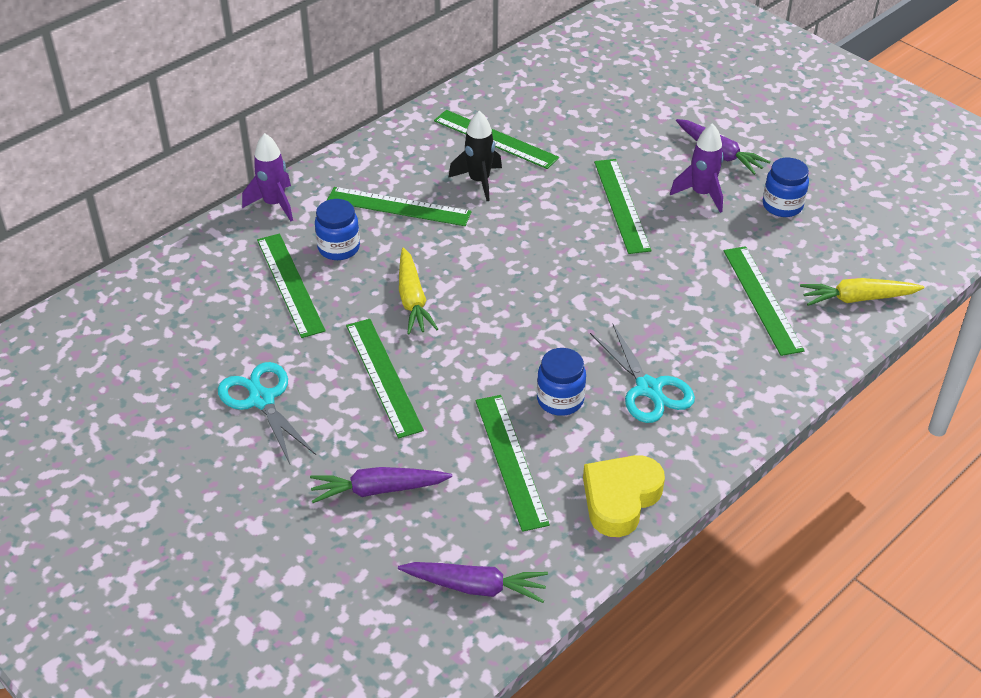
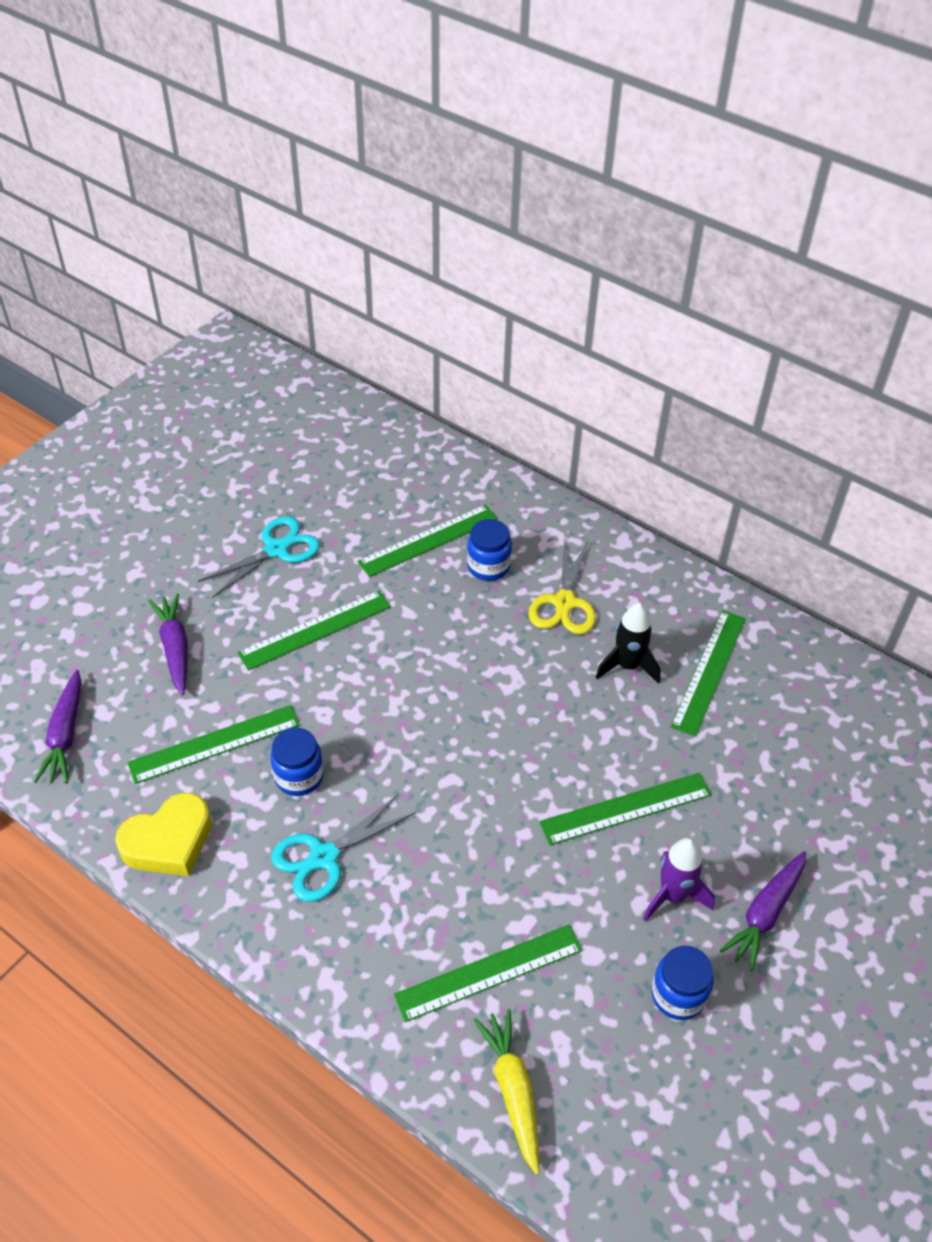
camera: 80 degrees right, 5 degrees up
purple rocket [242,133,293,221] -> none
green ruler [327,187,472,226] -> yellow scissors [528,537,596,634]
yellow carrot [399,248,438,334] -> none
yellow heart [583,455,665,537] -> yellow heart turned 120 degrees clockwise [115,793,212,876]

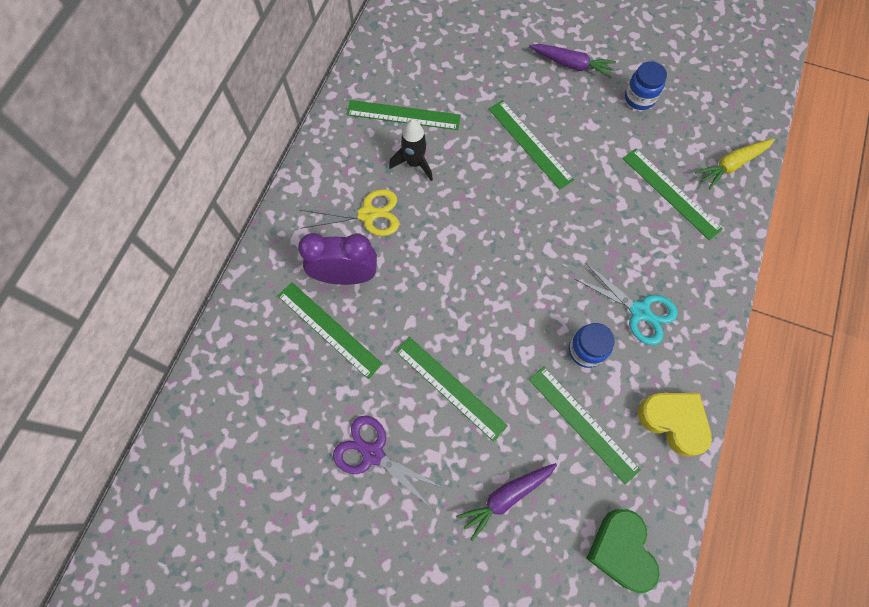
camera: 105 degrees left, 20 degrees up
purple carrot [34,670,81,783] -> green heart [586,509,660,593]
turquoise scissors [198,516,320,598] -> purple scissors [333,416,443,507]
blue jar [467,519,512,581] -> purple clock [298,233,377,285]
purple rocket [643,838,715,922] -> none

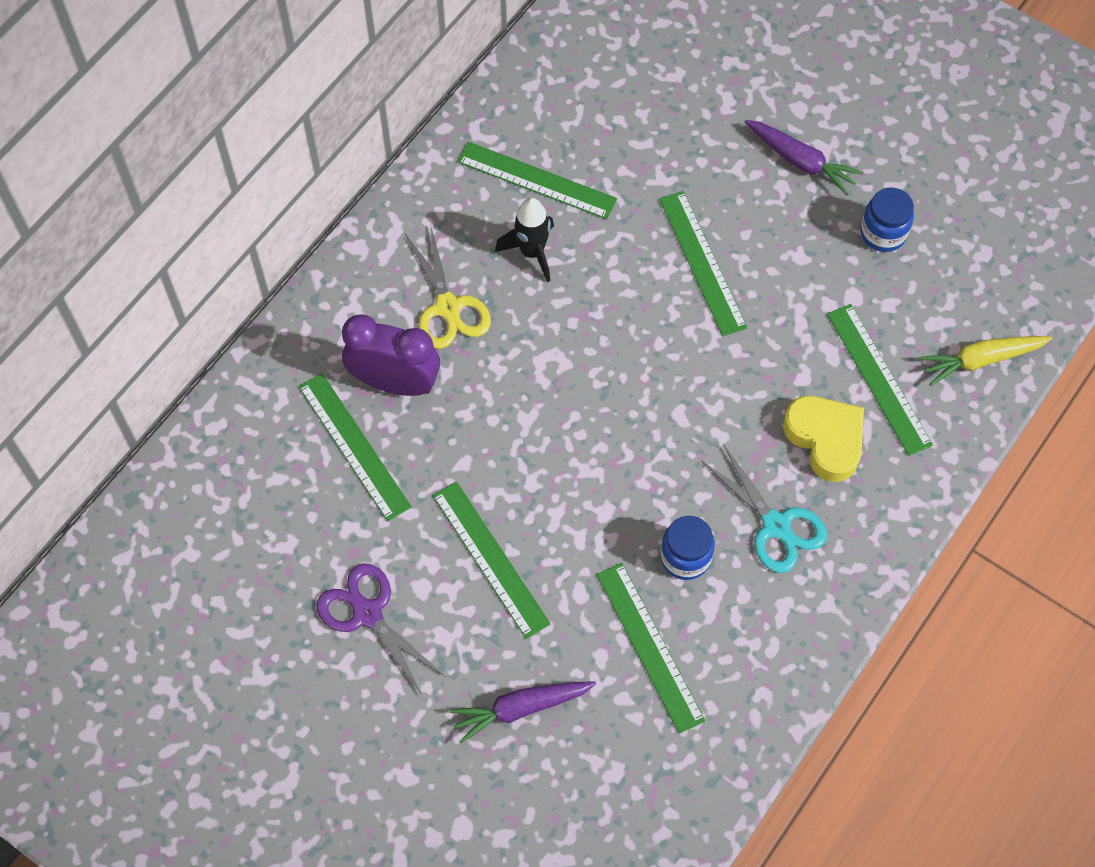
camera: 15 degrees right, 5 degrees down
yellow scissors [300,189,399,236] -> yellow scissors turned 60 degrees clockwise [405,228,491,349]
green heart [586,509,660,593] -> none
yellow heart [638,393,712,457] -> yellow heart moved to [783,396,864,482]

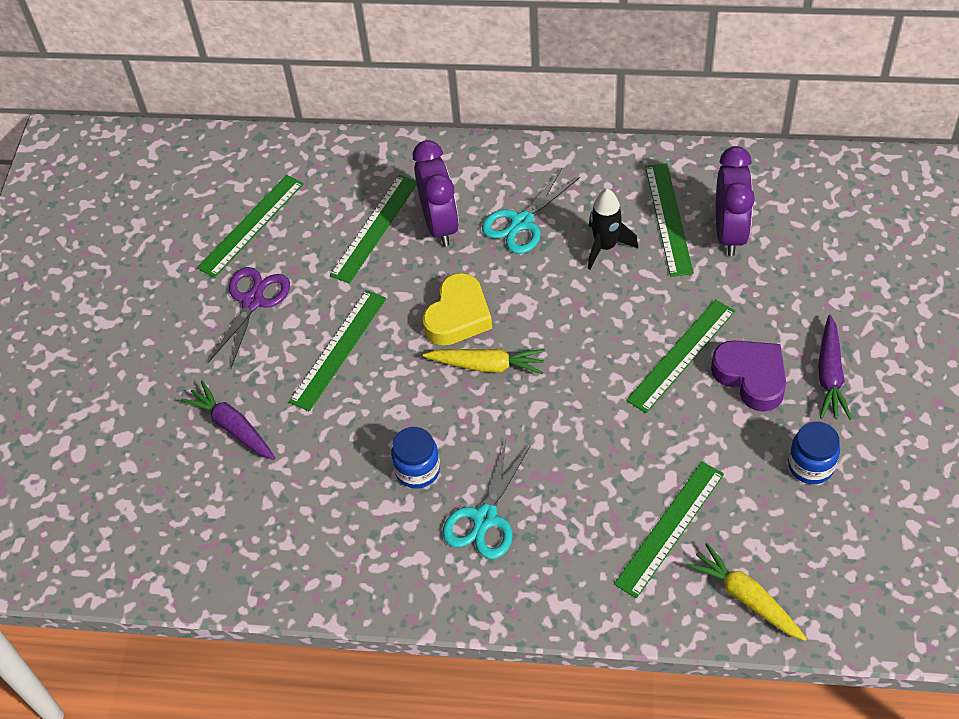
camera: 65 degrees right, 10 degrees down
yellow scissors [405,228,491,349] -> turquoise scissors [482,168,580,254]
green ruler [596,563,705,734] -> green ruler moved to [197,175,304,278]
yellow heart [783,396,864,482] -> yellow heart moved to [422,273,492,346]
none -> yellow carrot [423,349,545,374]
none -> purple heart [711,341,786,412]
none -> purple clock [716,146,755,256]

